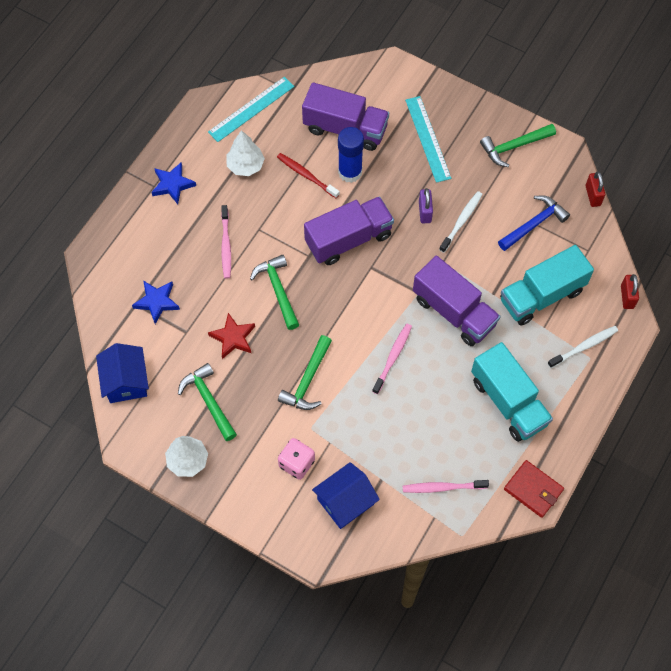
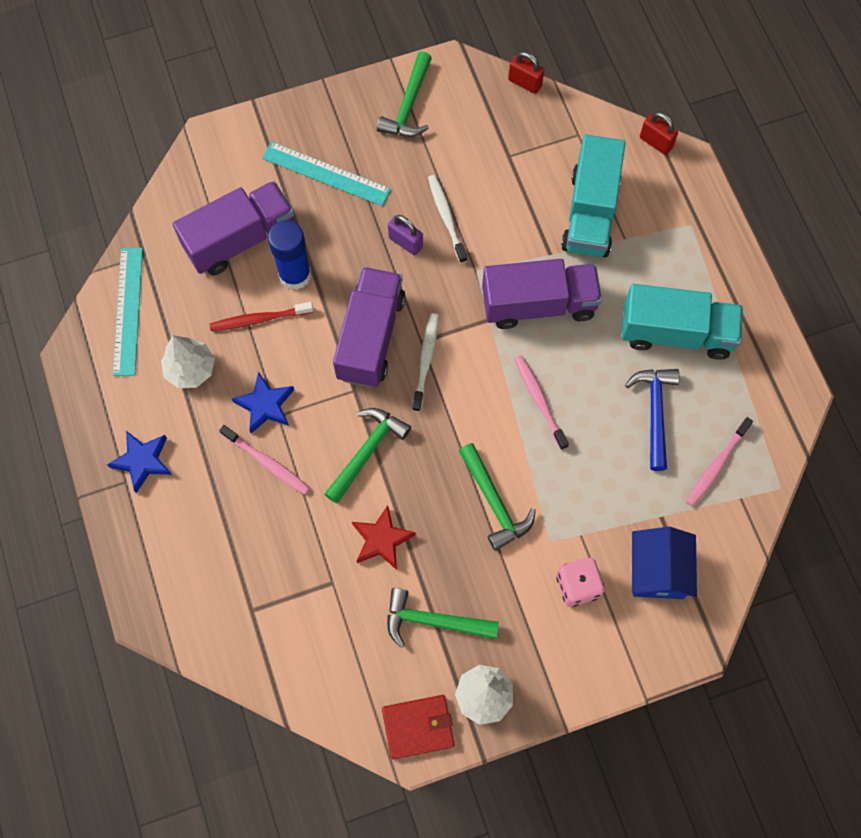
camera: 50 degrees left, 5 degrees up
blue house [96,343,149,403] -> none
blue star [132,281,180,324] -> blue star moved to [232,372,294,434]
green hammer [250,254,299,330] -> green hammer turned 105 degrees clockwise [324,408,411,504]
blue hammer [498,195,570,251] -> blue hammer moved to [625,369,680,471]
red wallet [504,460,564,518] -> red wallet moved to [382,695,455,759]
white toothbrush [548,326,618,368] -> white toothbrush moved to [412,313,439,412]

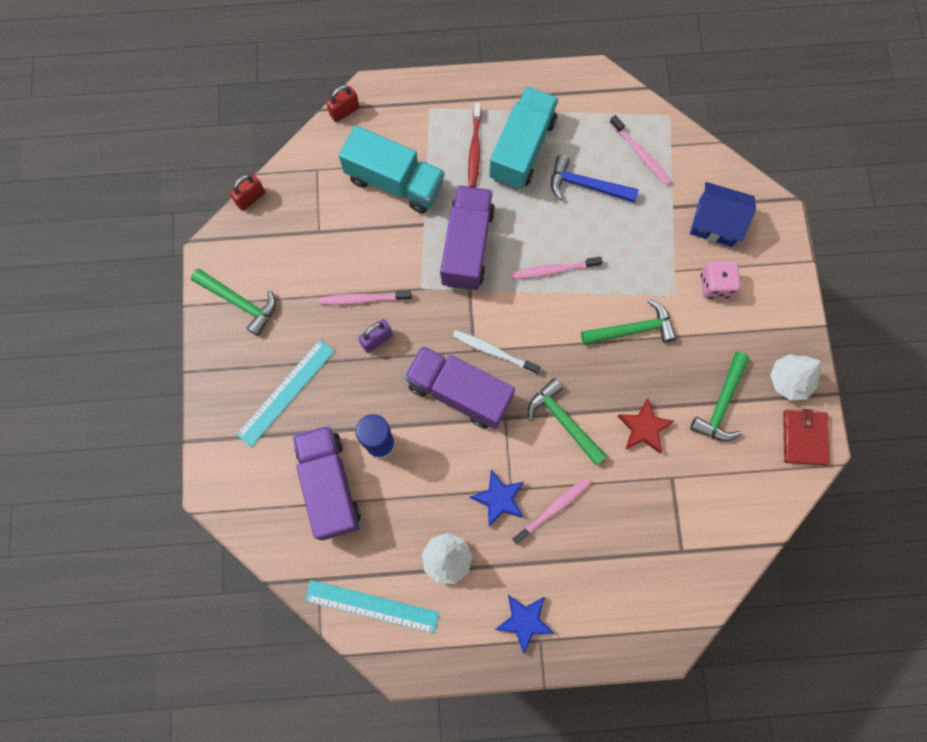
camera: 75 degrees left, 5 degrees up
red toothbrush [209,302,313,331] -> red toothbrush moved to [468,103,481,187]
white toothbrush [428,175,467,264] -> pink toothbrush [319,291,411,305]

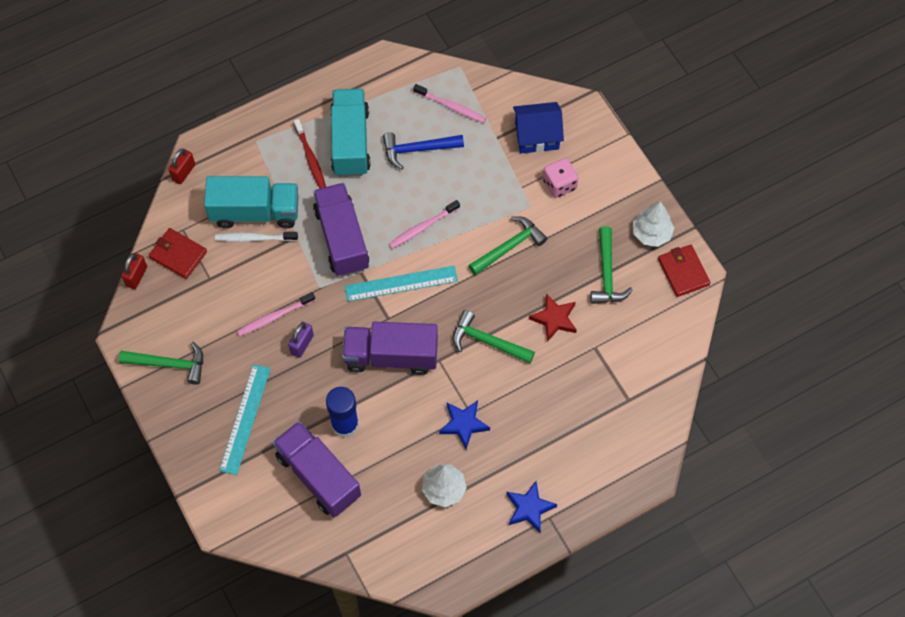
camera: 25 degrees left, 10 degrees down
turquoise ruler [305,580,439,634] -> turquoise ruler moved to [345,266,458,302]
white toothbrush [452,330,540,375] -> white toothbrush moved to [215,232,298,242]
pink toothbrush [512,477,591,544] -> none
none -> red wallet [149,228,207,279]

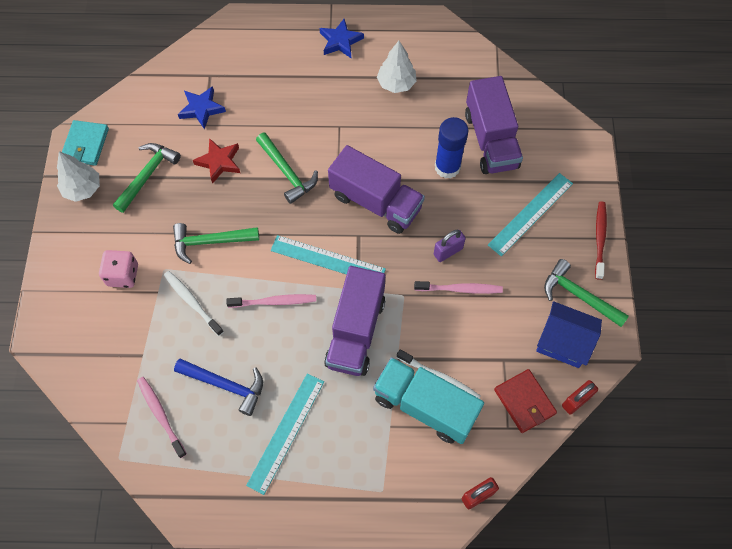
camera: 150 degrees left, 0 degrees up
red toothbrush [294,119,326,188] -> red toothbrush moved to [595,202,607,280]
turquoise truck [330,89,371,177] -> turquoise ruler [246,373,324,495]
blue star [439,400,490,449] -> blue star moved to [178,86,226,129]
blue house [513,102,564,153] -> blue house moved to [536,301,602,368]
red wallet [658,245,711,297] -> turquoise wallet [62,120,109,166]
none -> white toothbrush [164,271,224,336]

